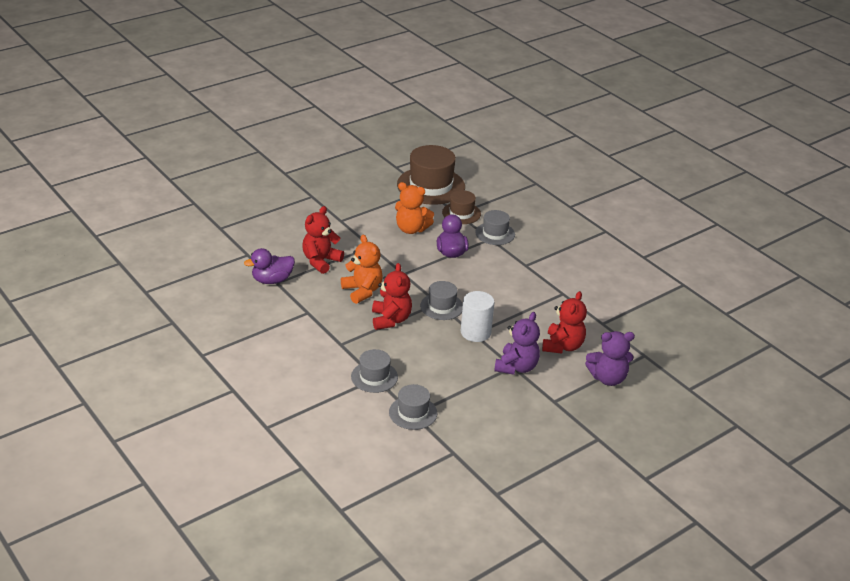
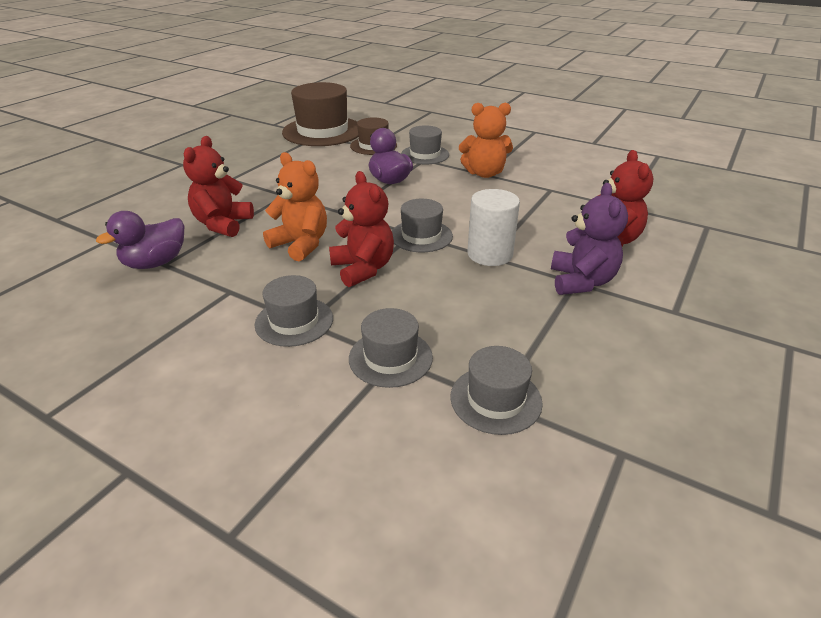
camera: 20 degrees left, 0 degrees up
orange teddy bear [395,182,434,234] -> orange teddy bear moved to [459,103,513,178]
purple teddy bear [585,331,635,386] -> none
none -> grey hat [254,275,333,347]

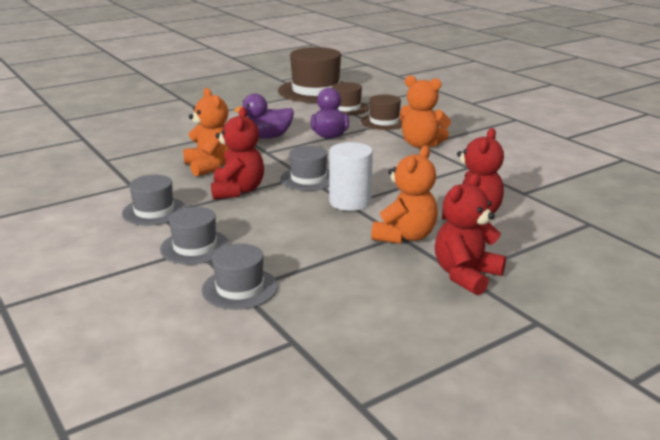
camera: 25 degrees right, 10 degrees down
purple duck [96,211,184,269] -> purple duck moved to [234,94,294,139]
red teddy bear [183,136,254,237] -> red teddy bear moved to [435,173,506,296]
grey hat [401,125,449,164] -> brown hat [361,95,402,130]
purple teddy bear [551,183,628,295] -> orange teddy bear [371,146,438,244]

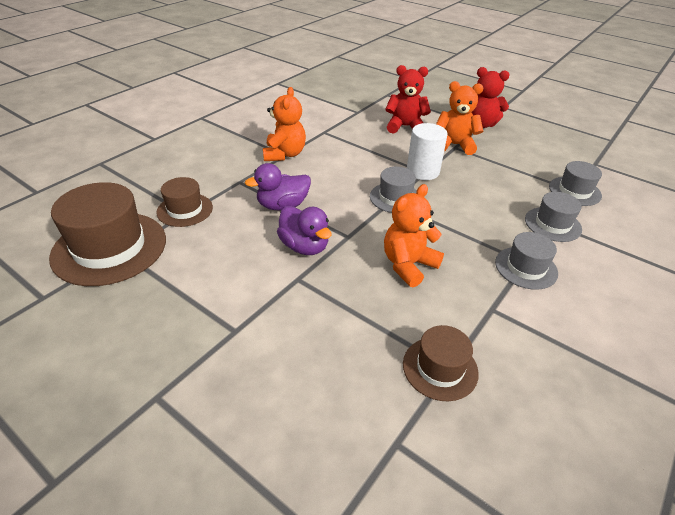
camera: 110 degrees left, 15 degrees up
red teddy bear [211,107,264,200] -> none
brown hat [361,95,402,130] -> brown hat moved to [403,325,479,401]

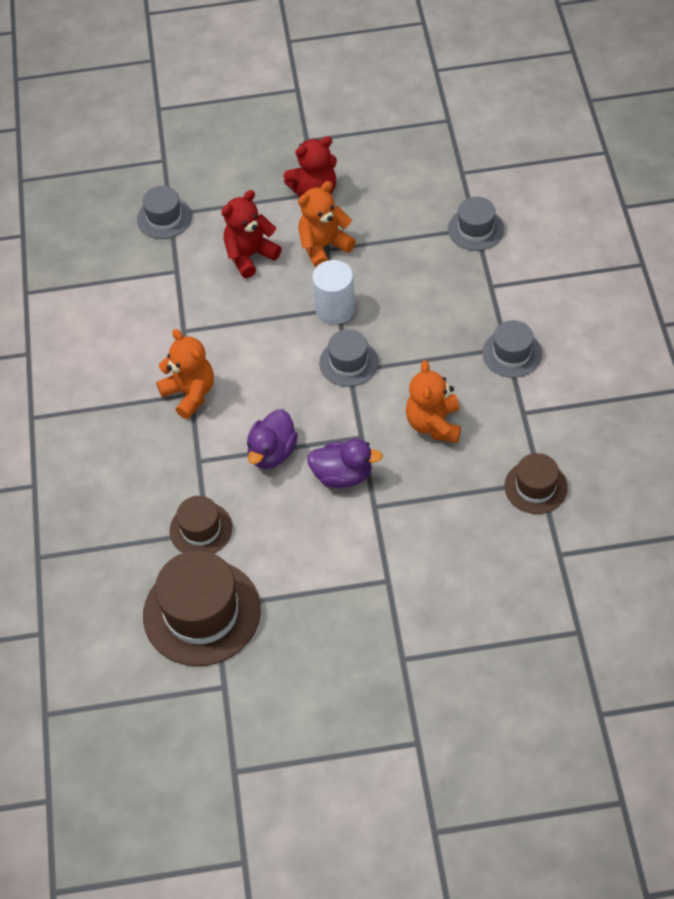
camera: 40 degrees left, 15 degrees up
grey hat [525,192,582,242] -> grey hat moved to [137,186,192,239]

